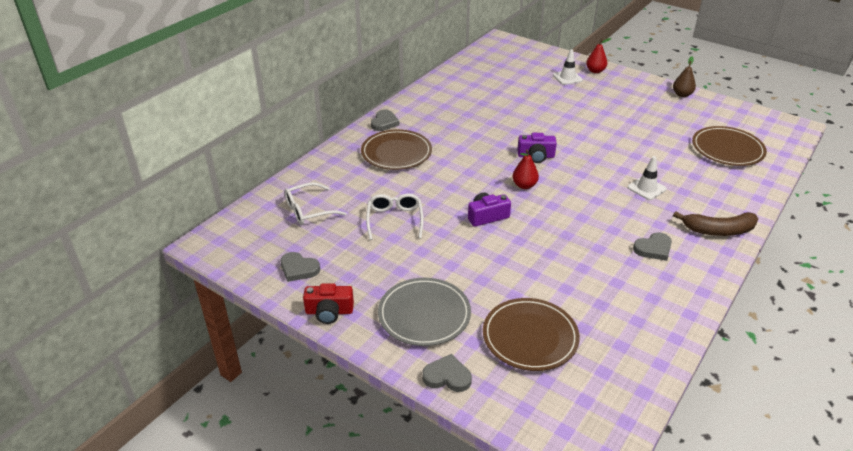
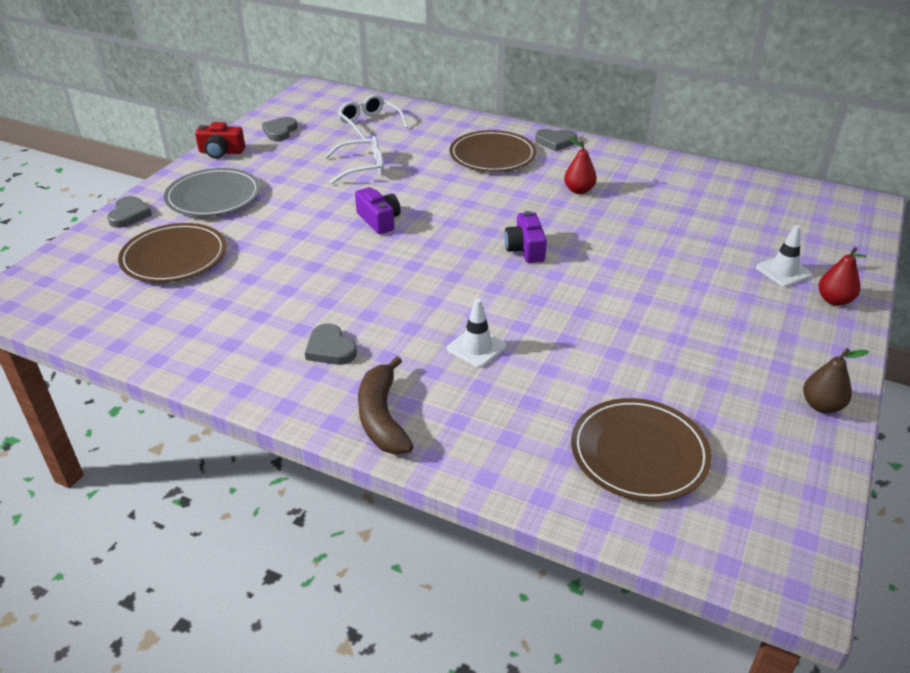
camera: 80 degrees right, 0 degrees up
red camera [303,283,354,324] -> red camera turned 75 degrees counterclockwise [195,122,245,159]
red pear [512,150,539,189] -> red pear moved to [564,137,597,194]

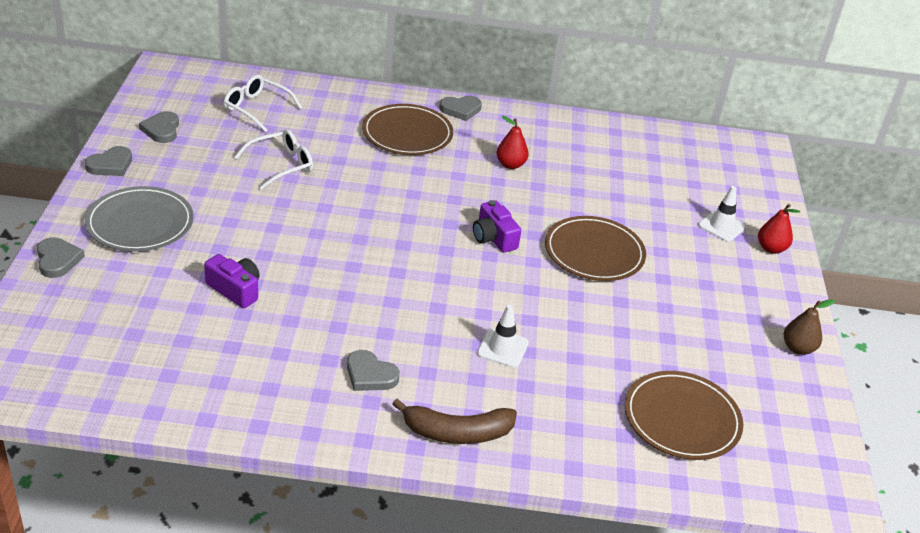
camera: 25 degrees left, 0 degrees up
brown plate [118,223,226,282] -> brown plate moved to [545,216,646,281]
red camera [195,122,245,159] -> grey heart [85,146,132,176]
purple camera [355,187,401,234] -> purple camera moved to [204,254,260,308]
brown banana [358,356,413,454] -> brown banana turned 60 degrees counterclockwise [392,399,517,444]

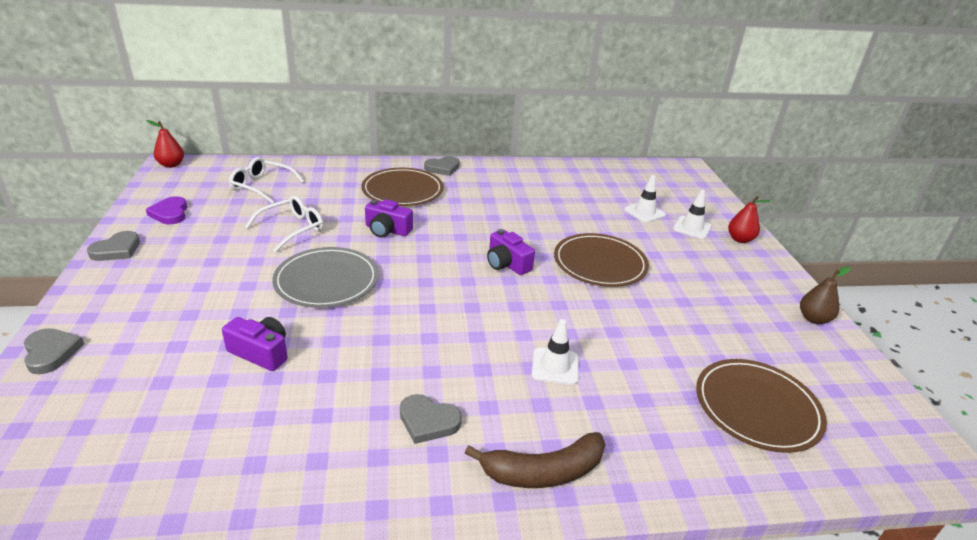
camera: 10 degrees left, 5 degrees down
grey plate [85,186,194,252] -> grey plate moved to [272,247,378,308]
grey heart [139,111,179,143] -> purple heart [146,196,187,224]
red pear [496,116,529,169] -> red pear moved to [146,120,184,168]
none -> purple camera [365,199,413,238]
none -> white traffic cone [624,175,666,223]

